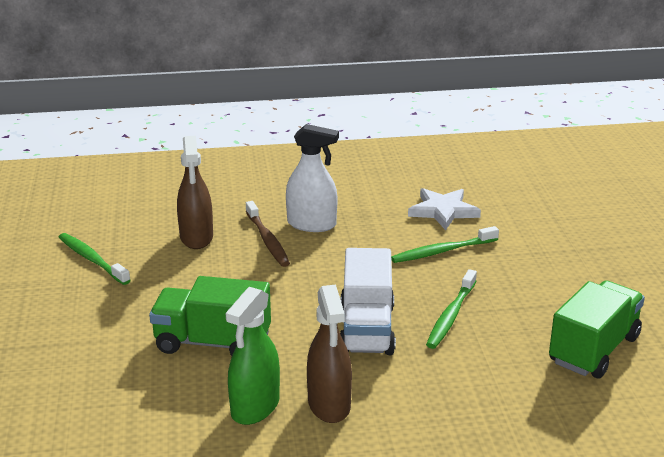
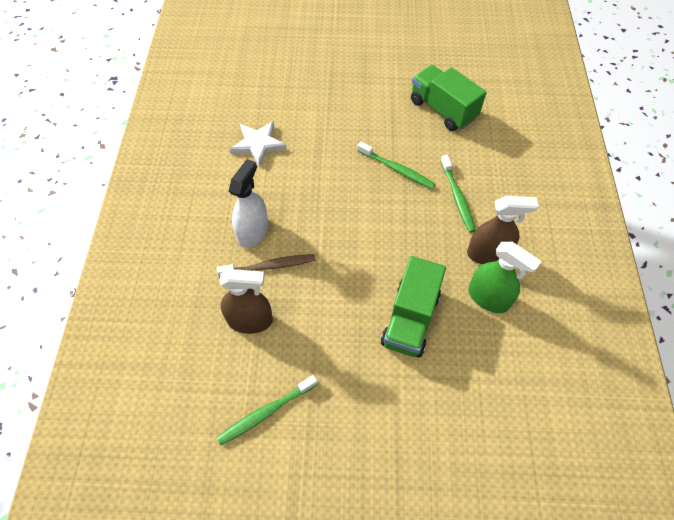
camera: 80 degrees left, 30 degrees up
white truck [340,248,396,355] -> none
green toothbrush [391,226,499,263] -> green toothbrush moved to [440,155,476,233]

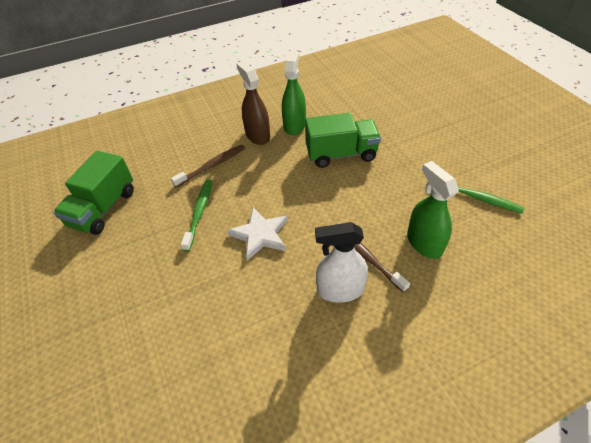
camera: 115 degrees left, 10 degrees down
brown spray bottle [219,269,273,334] -> green spray bottle [407,161,459,259]
white star [230,121,287,167] -> white star moved to [227,208,288,261]
green toothbrush [440,155,476,233] -> brown toothbrush [171,145,245,187]

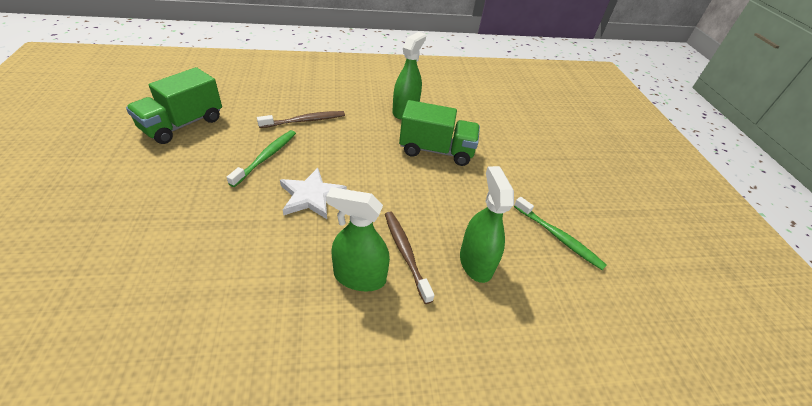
camera: 10 degrees right, 5 degrees down
brown spray bottle [236,61,270,145] -> none
white spray bottle [315,222,368,303] -> green spray bottle [326,187,390,292]

